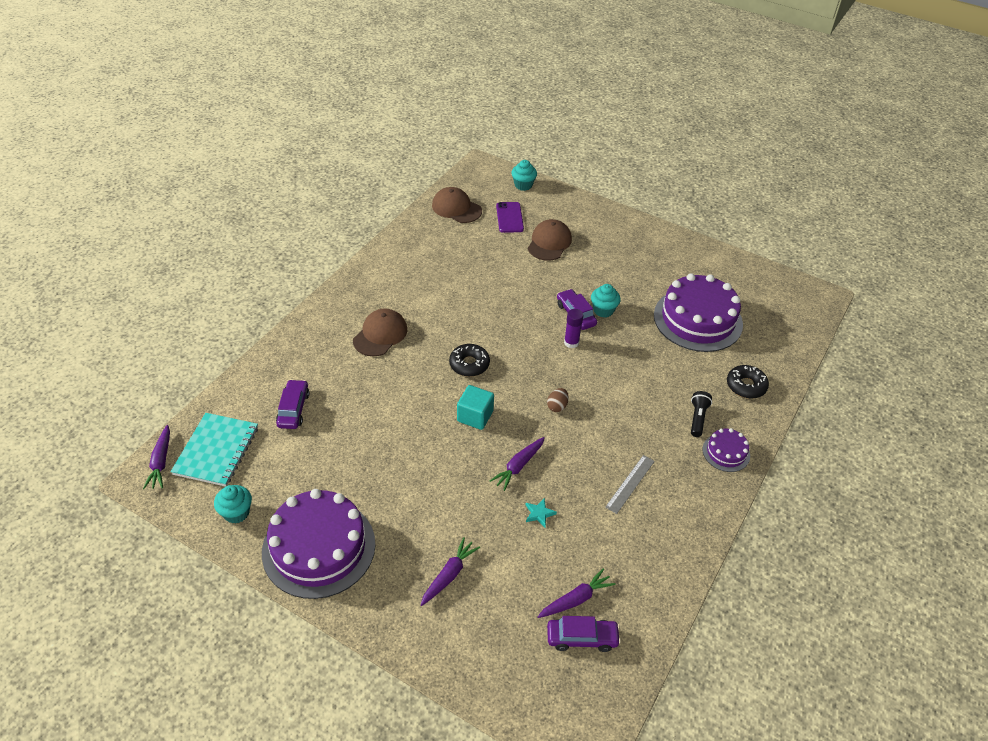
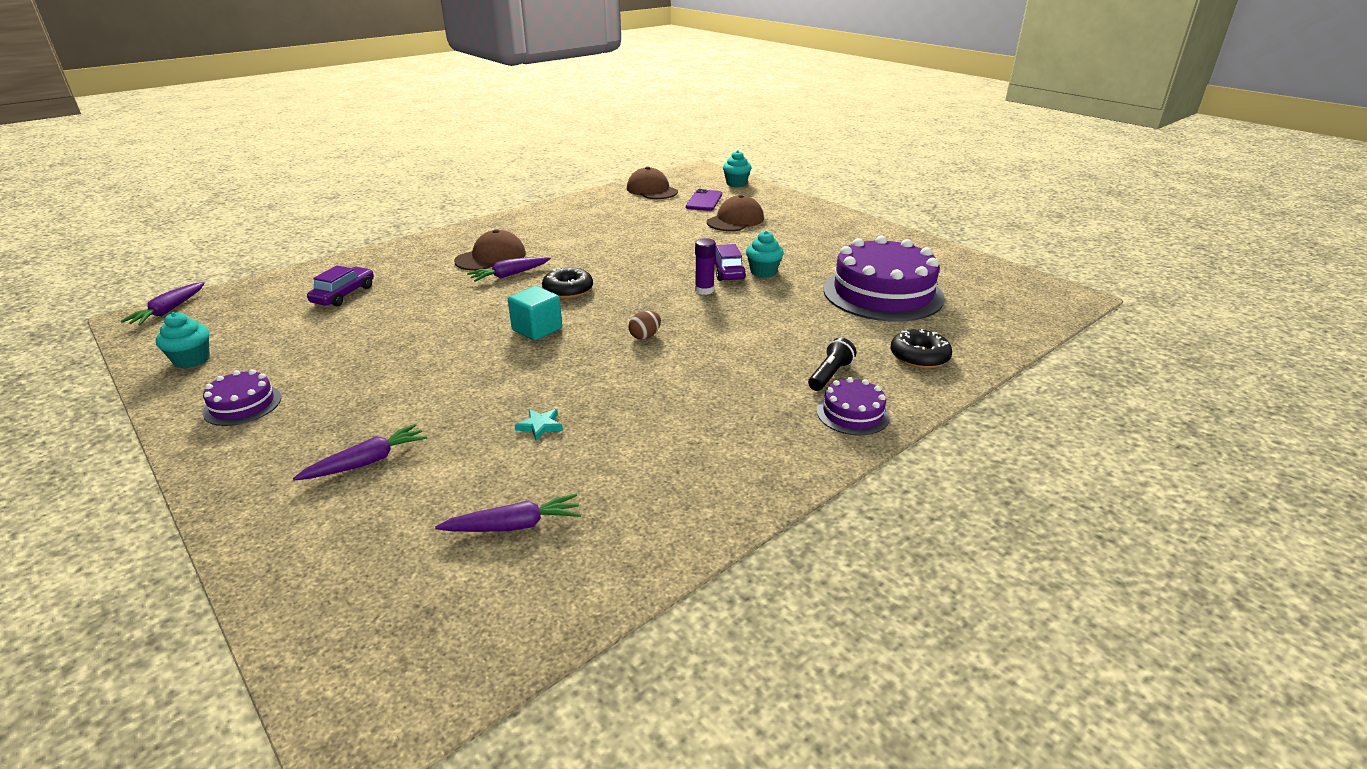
camera: 20 degrees right, 15 degrees down
turquoise notebook [171,413,258,487] -> none
purple cake [262,489,375,599] -> purple cake [203,369,281,426], size x0.47
purple carrot [489,437,545,491] -> purple carrot moved to [467,257,551,282]
purple car [547,616,621,652] -> none
grey ruler [605,455,655,514] -> none

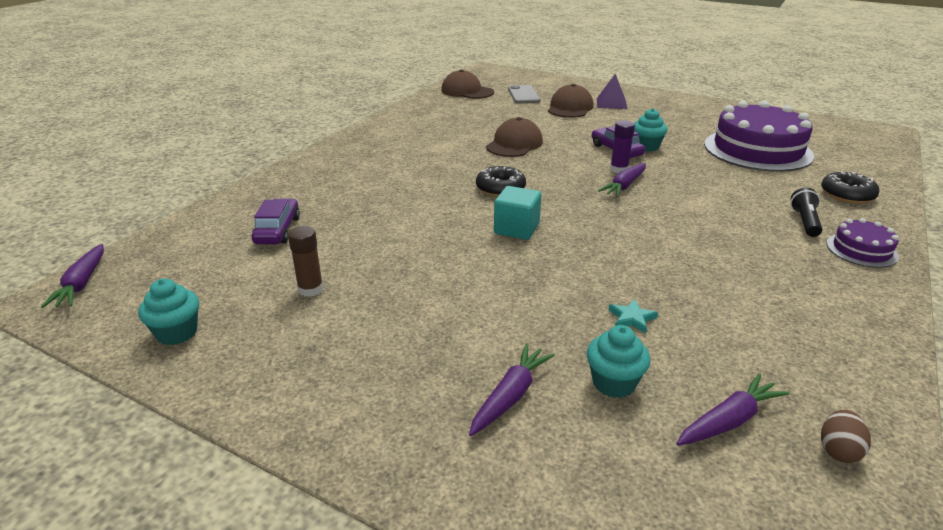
camera: 20 degrees left, 0 degrees up
purple cake [203,369,281,426] -> none
brown cap [454,229,526,271] -> brown cap moved to [486,117,543,157]
purple carrot [467,257,551,282] -> purple carrot moved to [598,163,646,197]
brown egg [628,311,661,339] -> brown egg moved to [821,410,871,463]
purple phone [686,189,722,211] -> grey phone [508,85,541,103]
turquoise cupcake [723,150,752,187] -> turquoise cupcake moved to [587,325,650,398]
none -> brown glue stick [288,226,324,297]
none -> purple pyramid [597,74,627,109]

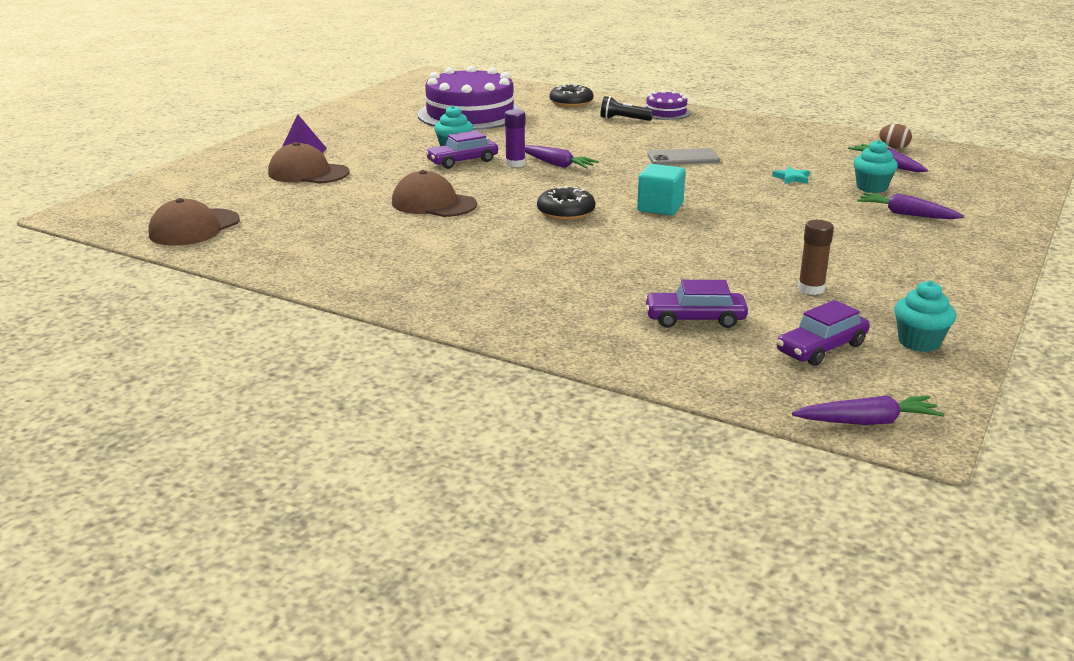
camera: 90 degrees left, 5 degrees down
grey phone [508,85,541,103] -> grey phone moved to [647,148,720,165]
none -> purple car [777,300,870,366]

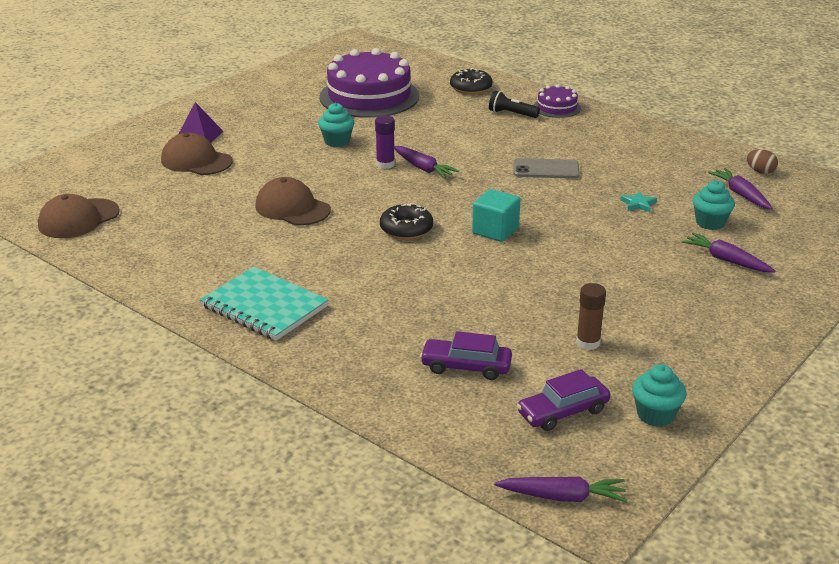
camera: 10 degrees right, 5 degrees up
purple car [425,130,498,169] -> none
none -> turquoise notebook [200,267,329,341]

